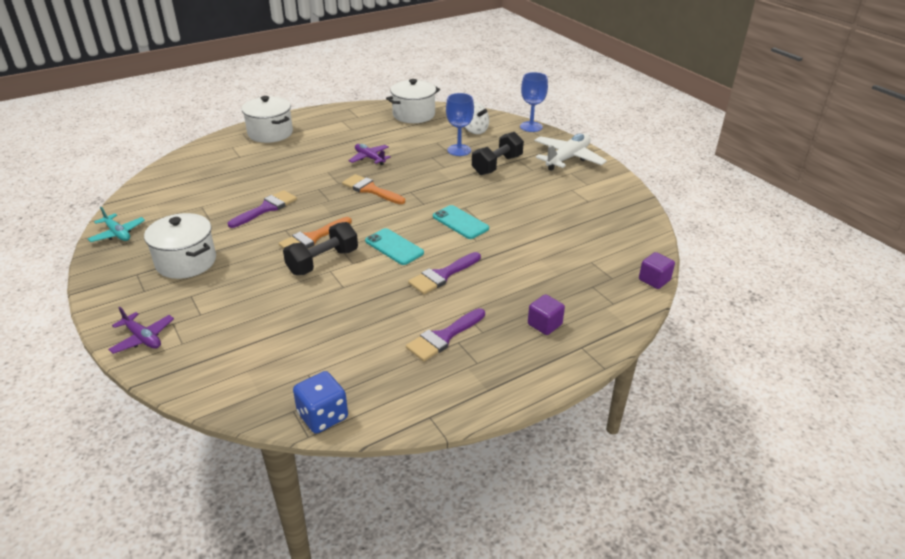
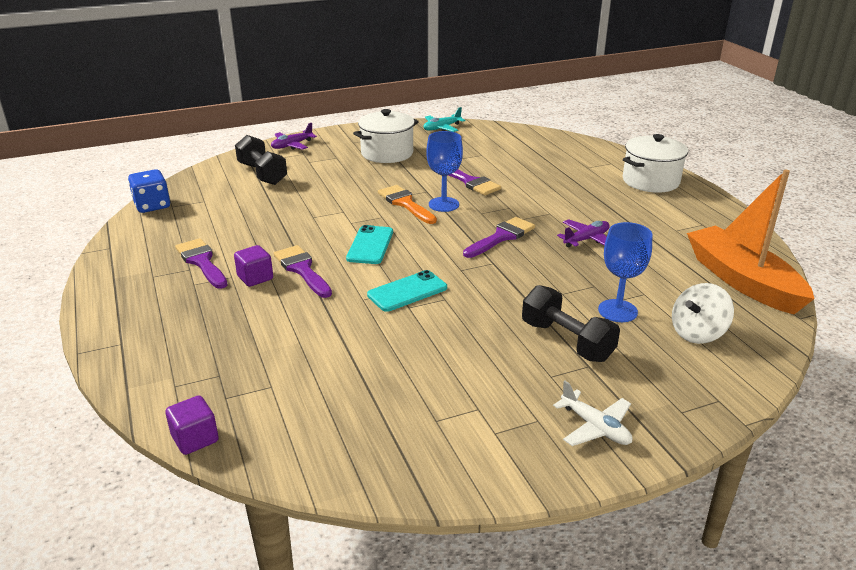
camera: 100 degrees right, 5 degrees down
black dumbbell [283,222,358,275] -> black dumbbell moved to [235,135,287,185]
orange brush [342,174,405,204] -> purple brush [463,217,535,258]
turquoise phone [365,228,424,265] -> turquoise phone turned 45 degrees counterclockwise [346,225,393,264]
white pot [386,79,440,123] -> orange boat [687,169,815,314]
blue goblet [520,72,548,132] -> blue goblet moved to [426,131,463,212]
purple cube [528,294,565,335] -> purple cube moved to [234,245,273,287]
white plane [534,134,607,171] -> white plane [553,381,633,446], size x0.60

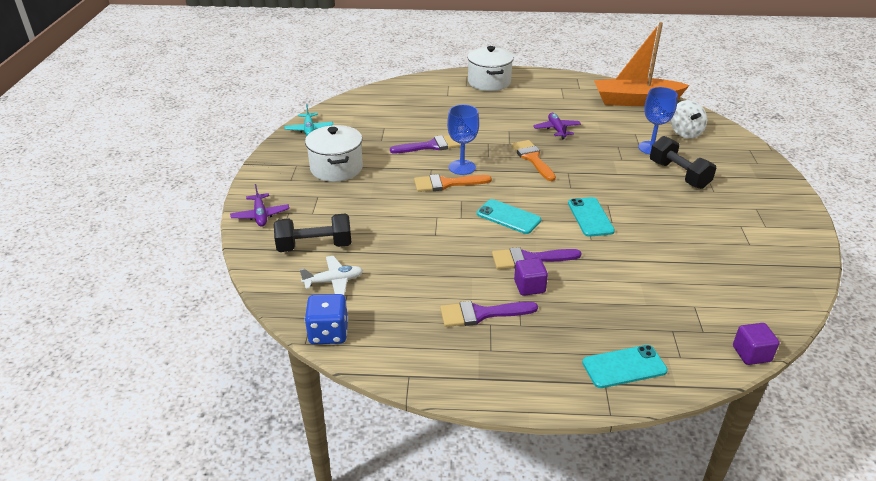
camera: 65 degrees left, 5 degrees up
purple brush [463,217,535,258] -> orange brush [511,140,556,181]
black dumbbell [522,285,620,362] -> black dumbbell turned 75 degrees clockwise [650,136,716,189]
white plane [553,381,633,446] -> white plane moved to [299,256,363,295]
none -> turquoise phone [582,345,668,388]

